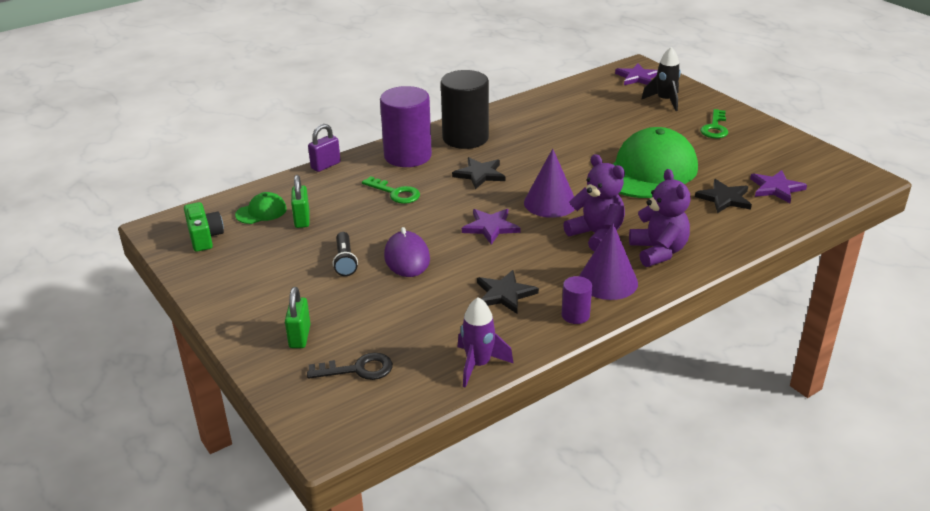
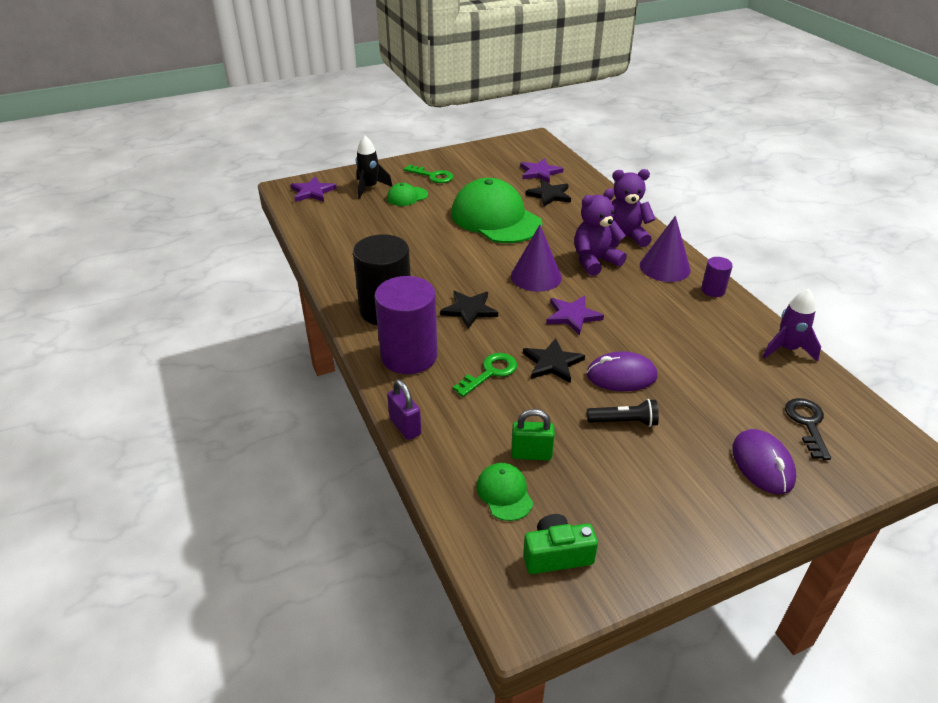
camera: 80 degrees left, 5 degrees up
green padlock [285,287,311,348] -> purple mouse [732,429,796,494]
black star [477,270,539,314] -> black star moved to [523,338,585,383]
none -> green cap [387,183,428,206]

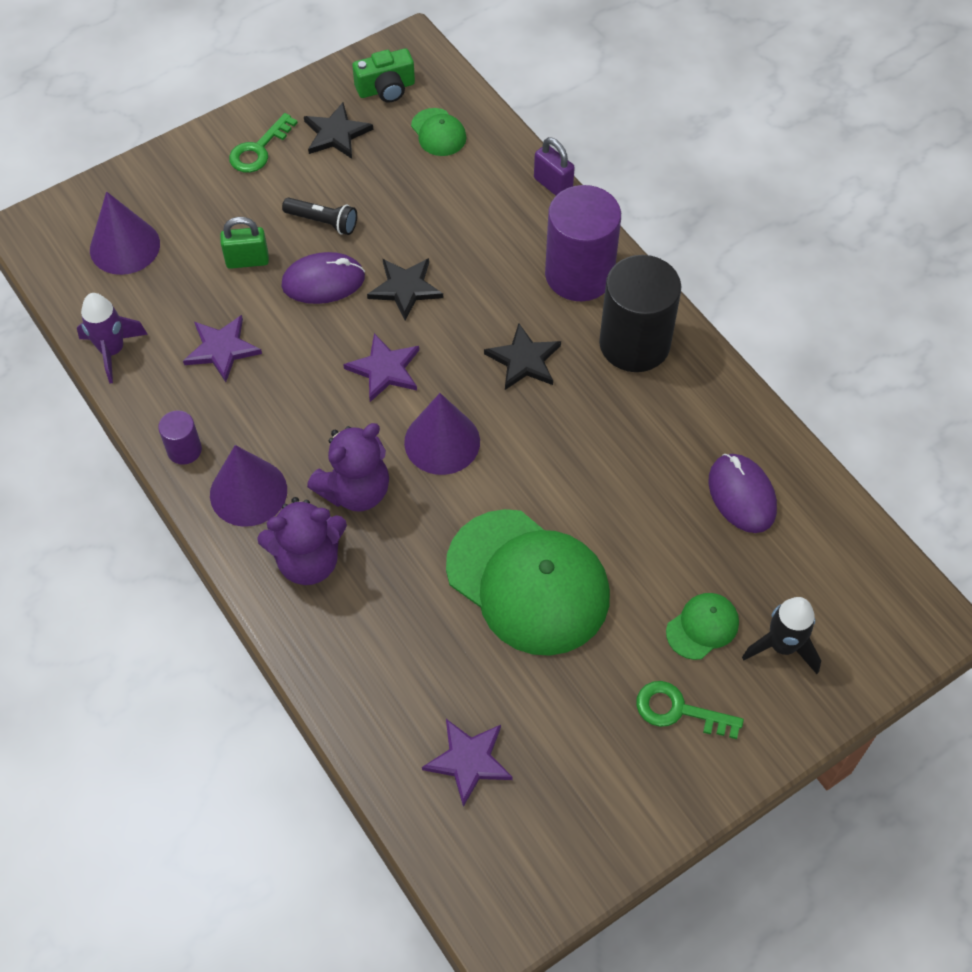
camera: 170 degrees right, 20 degrees up
purple star [290,176,337,202] -> purple star moved to [183,315,262,382]
green key [453,353,517,397] -> green key moved to [229,113,298,173]
green padlock [511,409,555,460] -> green padlock moved to [220,217,269,269]
black star [525,180,571,206] -> black star moved to [304,102,373,159]
black flashlight [587,399,659,427] -> black flashlight turned 150 degrees counterclockwise [282,198,357,235]
purple mouse [732,429,796,494] -> purple mouse moved to [708,454,777,533]
black key [785,398,831,460] -> purple cone [90,192,160,275]

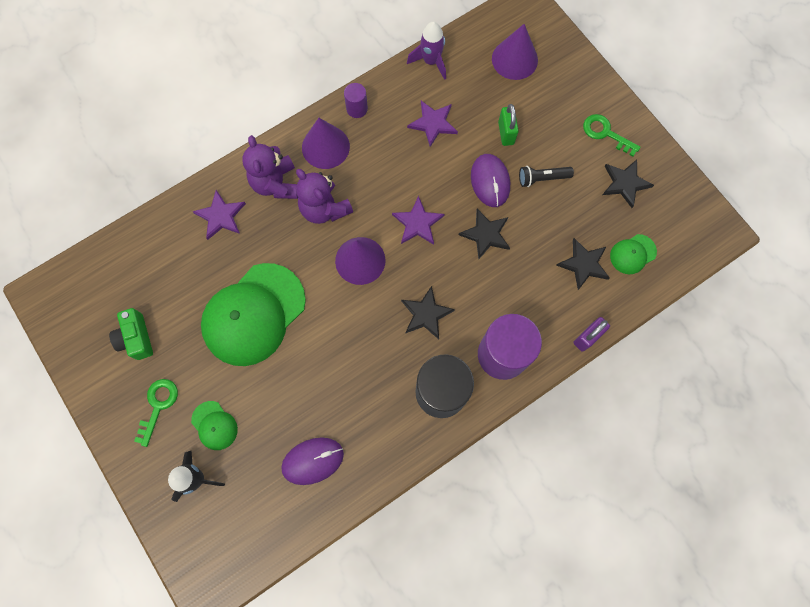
camera: 90 degrees right, 15 degrees up
black flashlight [282,198,357,235] -> black flashlight turned 60 degrees clockwise [519,166,574,187]
green camera [352,48,415,103] -> green camera moved to [109,308,153,360]
purple star [422,719,513,807] -> purple star moved to [192,190,246,240]
none -> black star [556,238,610,290]

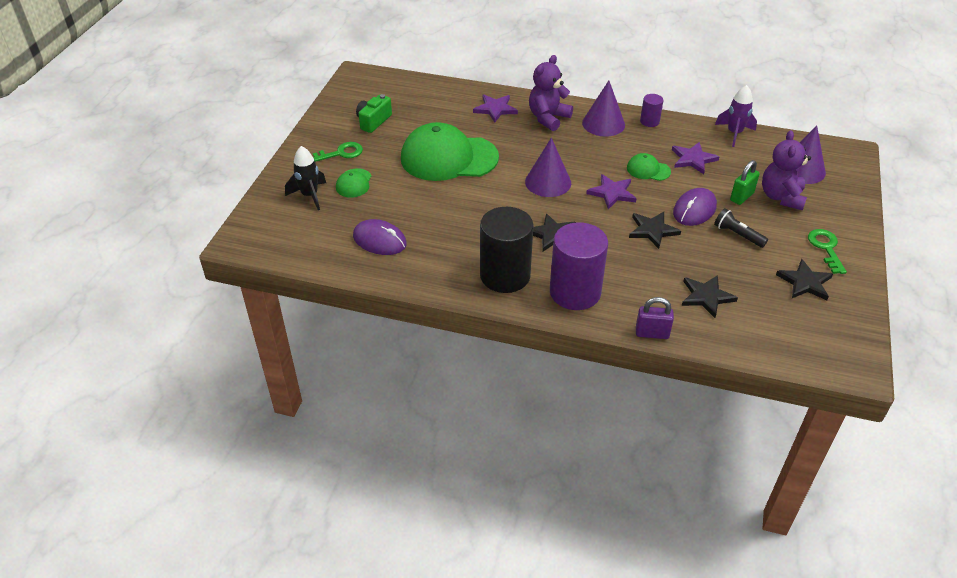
camera: 50 degrees right, 30 degrees down
purple teddy bear [296,169,353,224] -> purple teddy bear moved to [762,130,811,210]
green cap [610,234,657,274] -> green cap moved to [627,153,671,181]

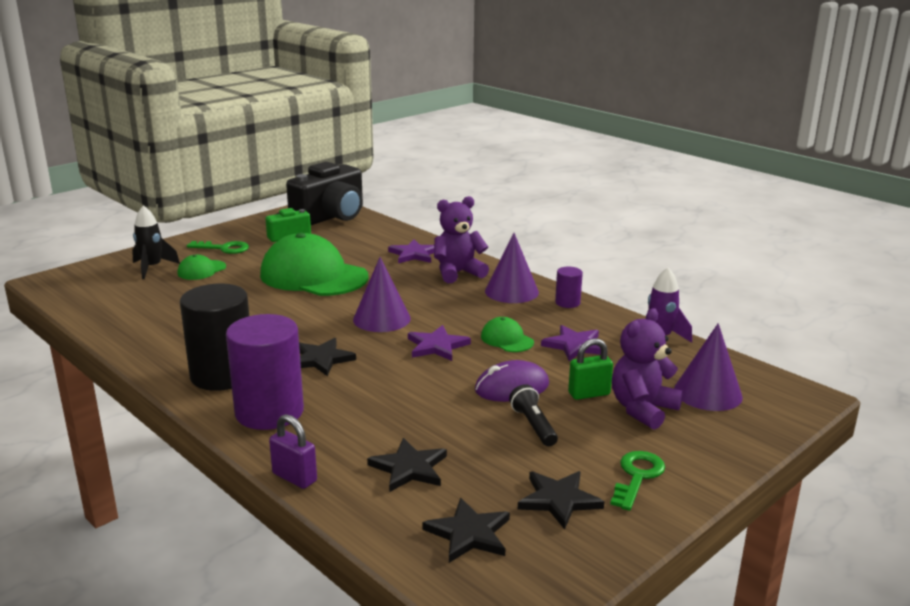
camera: 30 degrees right, 20 degrees down
purple mouse [353,219,407,255] -> none
black star [629,212,681,249] -> black star moved to [422,498,510,563]
none -> black camera [286,162,363,225]

